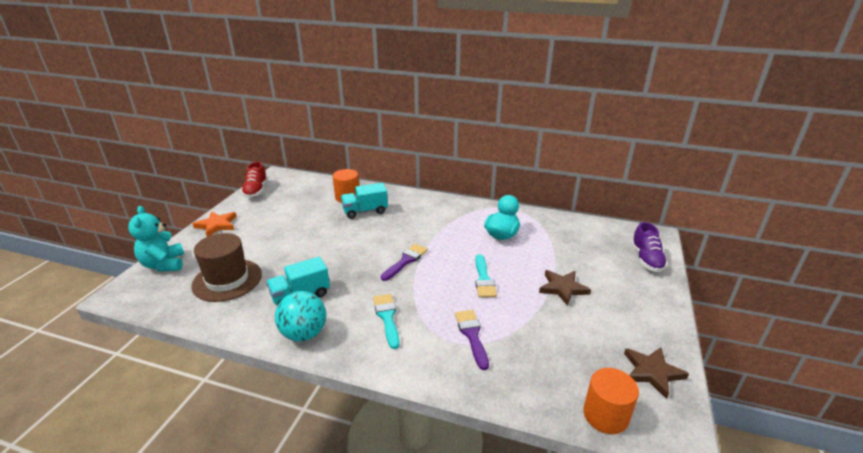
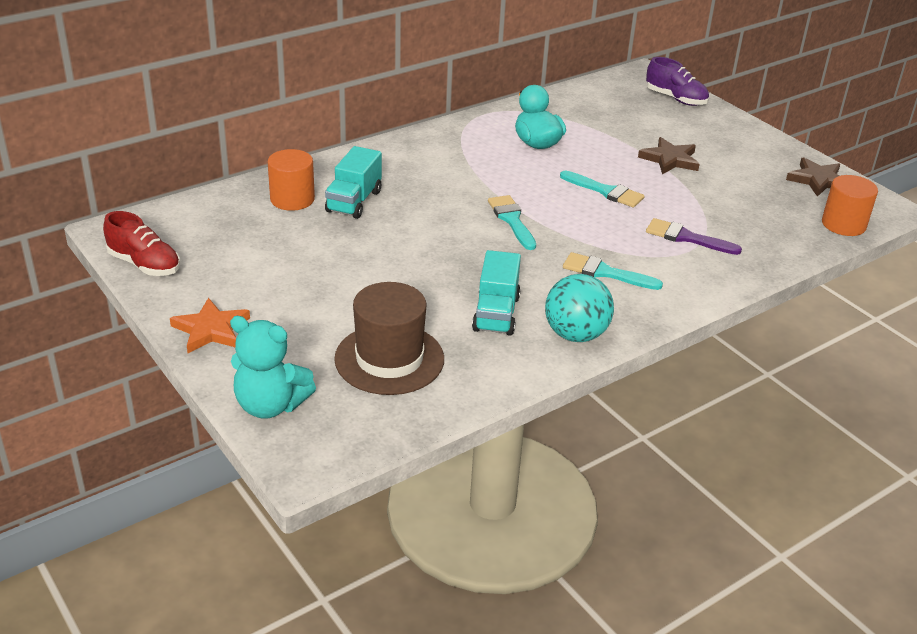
camera: 55 degrees left, 5 degrees up
purple brush [381,244,428,281] -> turquoise brush [488,195,536,250]

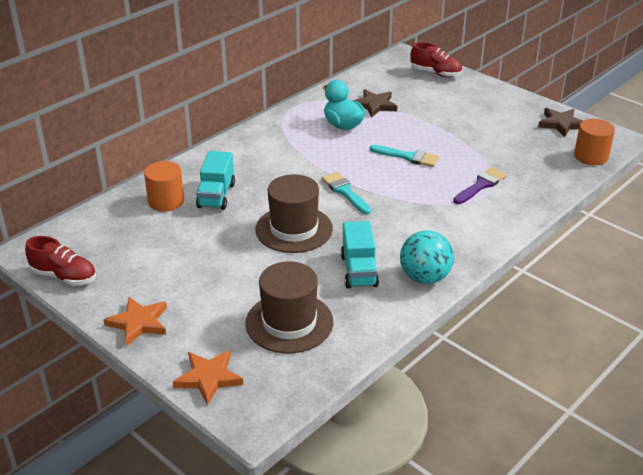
camera: 10 degrees left, 0 degrees up
turquoise teddy bear [230,316,316,419] -> orange star [173,350,243,405]
turquoise brush [563,252,663,290] -> none
brown star [638,137,700,174] -> brown star moved to [353,89,397,118]
purple shoe [646,57,709,106] -> red shoe [410,42,462,77]
purple brush [646,218,742,255] -> purple brush turned 120 degrees clockwise [453,167,507,204]
none -> brown hat [255,174,333,253]

